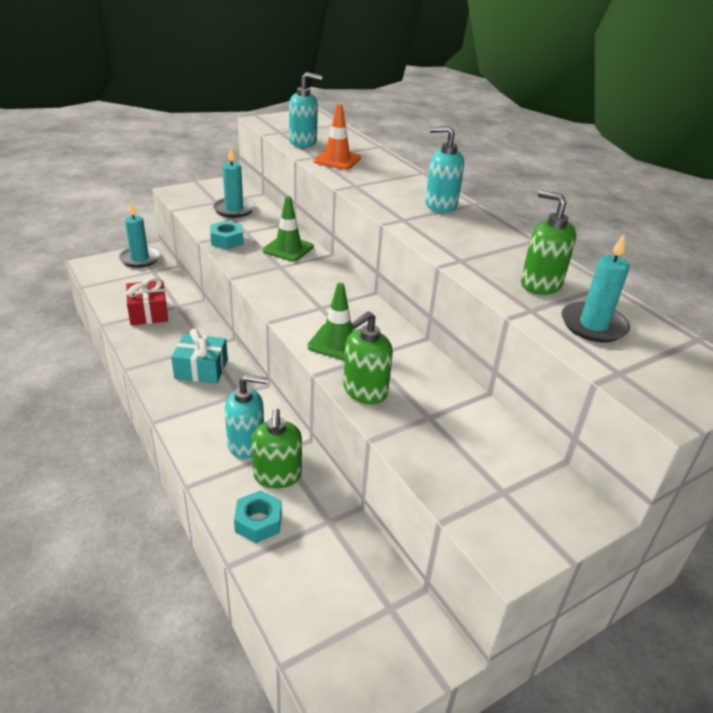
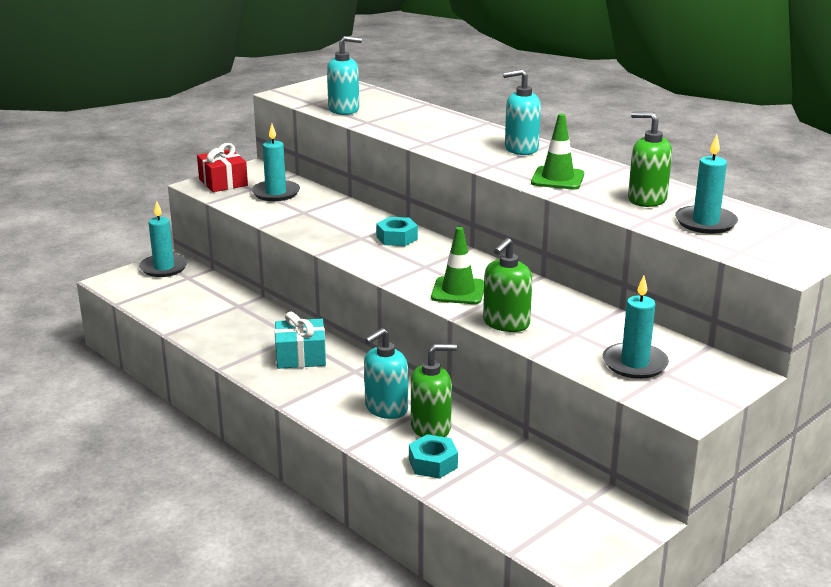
camera: 10 degrees left, 10 degrees down
red gift [126,277,168,325] -> red gift moved to [197,143,248,192]
turquoise nut [210,221,243,249] -> turquoise nut moved to [376,217,418,246]
turquoise soap dispenser [225,374,268,459] -> turquoise soap dispenser turned 150 degrees clockwise [364,328,408,419]
green soap dispenser [251,408,302,489] -> green soap dispenser turned 90 degrees counterclockwise [411,344,457,437]
green traffic cone [263,196,314,262] -> green traffic cone moved to [531,114,584,190]
orange traffic cone [313,104,361,170] -> none
none -> turquoise candle [603,276,669,379]

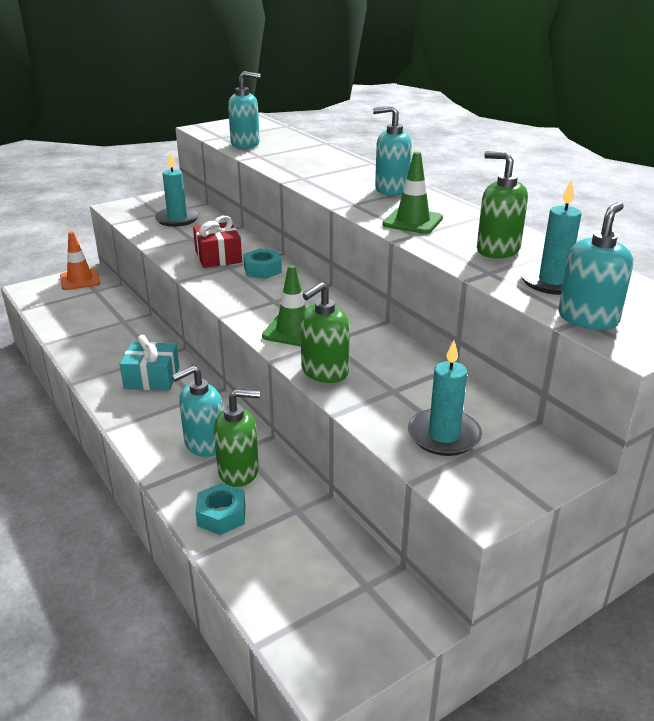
camera: 10 degrees right, 5 degrees up
turquoise candle [139,201,188,277] -> orange traffic cone [60,232,100,290]
red gift [197,143,248,192] -> red gift moved to [193,216,242,268]
none -> turquoise soap dispenser [558,202,633,330]

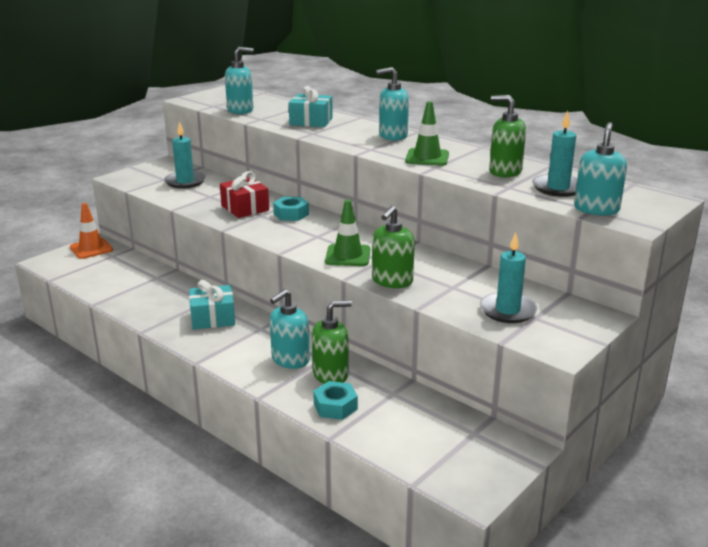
camera: 15 degrees left, 5 degrees down
none -> turquoise gift [289,86,333,127]

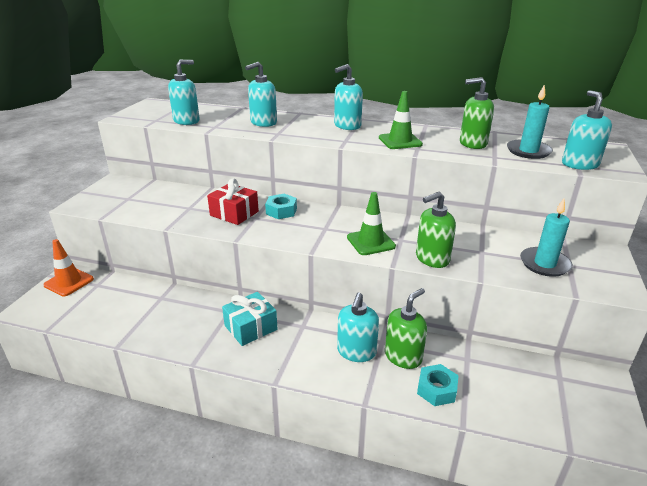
camera: 25 degrees left, 5 degrees up
turquoise candle [164,121,206,189] -> none
turquoise gift [289,86,333,127] -> turquoise soap dispenser [245,62,277,127]
green soap dispenser [372,206,415,288] -> green soap dispenser turned 60 degrees clockwise [416,192,456,268]

